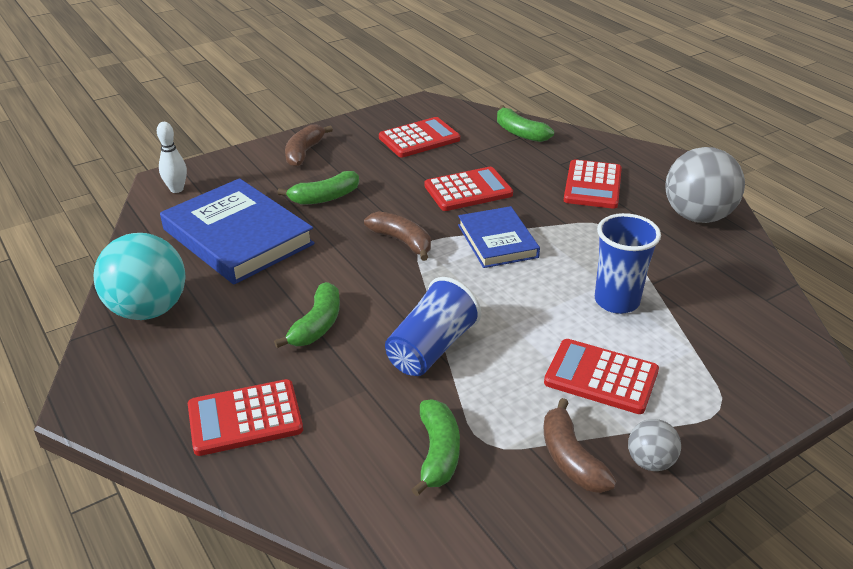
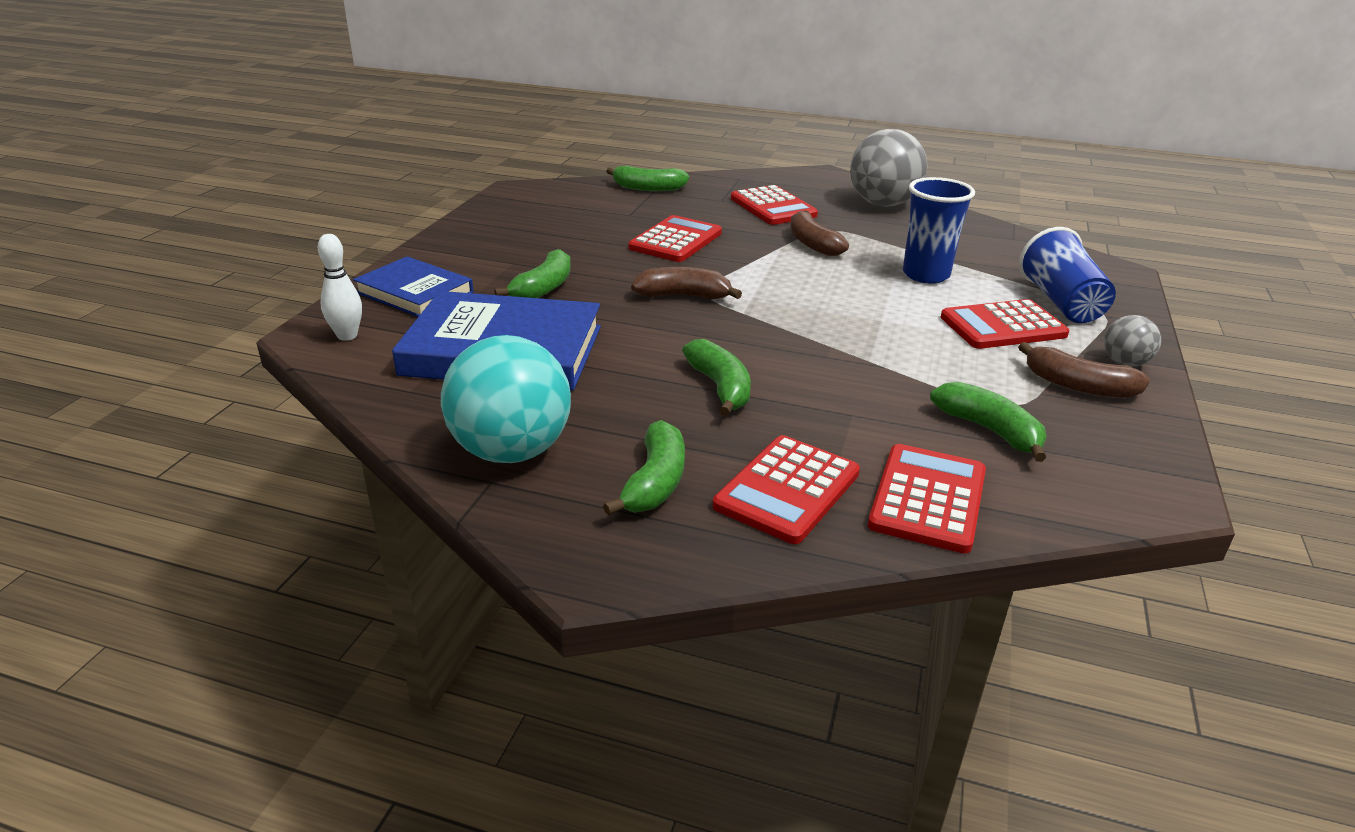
camera: 40 degrees left, 5 degrees down
brown banana [285,124,333,167] -> brown banana moved to [790,210,849,256]
red calculator [379,117,460,157] -> red calculator moved to [868,444,986,554]
blue cup [385,277,481,376] -> blue cup moved to [1019,227,1116,323]
blue book [458,206,540,268] -> blue book moved to [353,256,473,317]
none -> green banana [603,420,685,516]

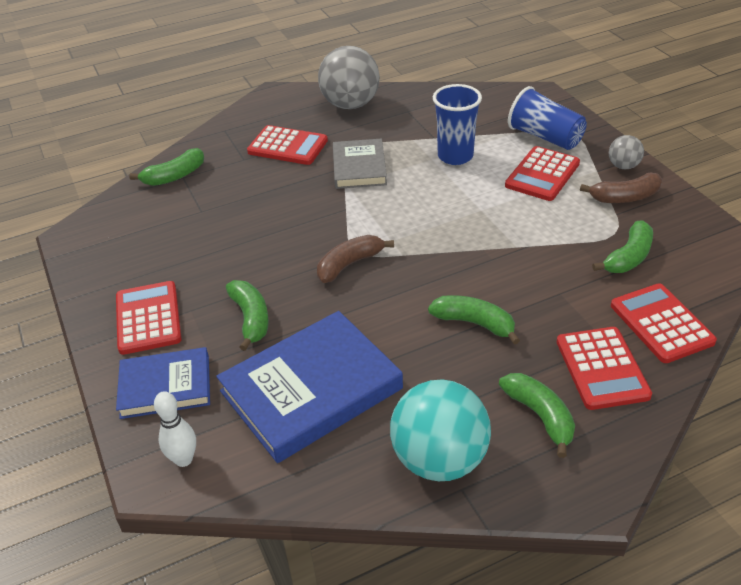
camera: 40 degrees left, 10 degrees up
red calculator [629,215,722,262] -> red calculator moved to [116,281,181,355]
brown banana [790,210,849,256] -> grey book [333,139,387,189]
green banana [930,381,1047,462] -> green banana turned 120 degrees clockwise [592,220,653,273]

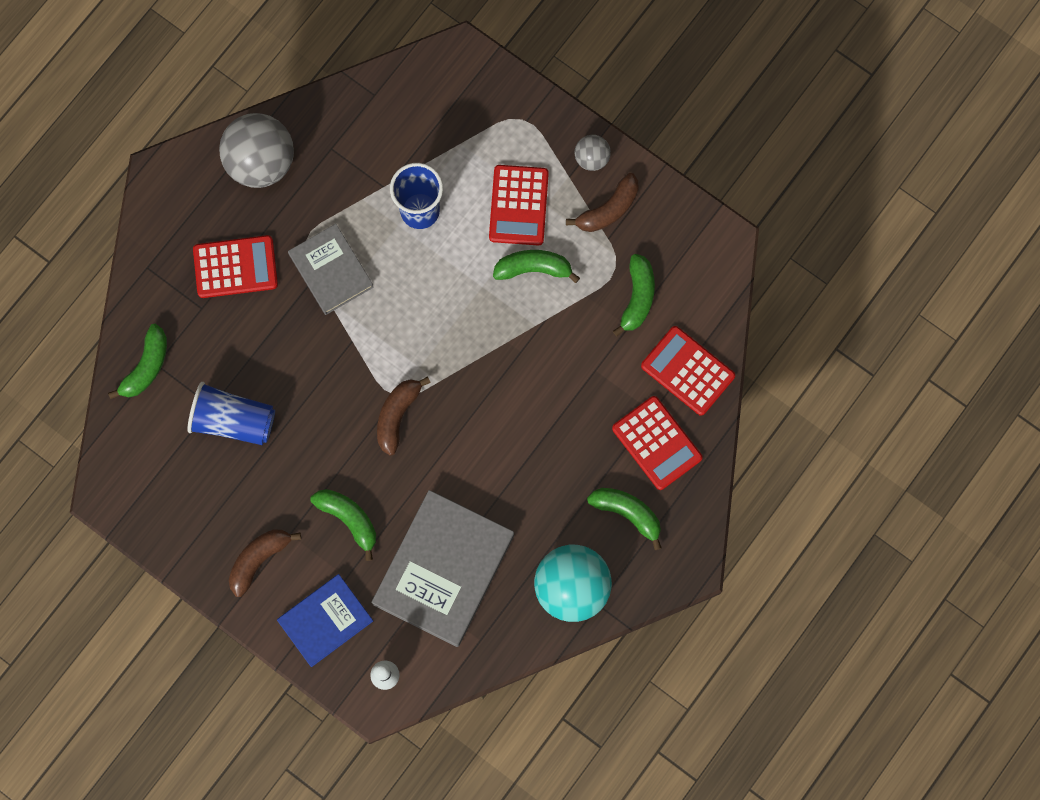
camera: 30 degrees left, 35 degrees up
red calculator [116,281,181,355] -> brown banana [229,529,301,597]
blue book [216,311,403,463] -> grey book [371,490,514,647]
green banana [428,295,520,345] -> green banana moved to [493,250,580,283]
blue cup [508,86,587,150] -> blue cup moved to [188,382,275,445]

